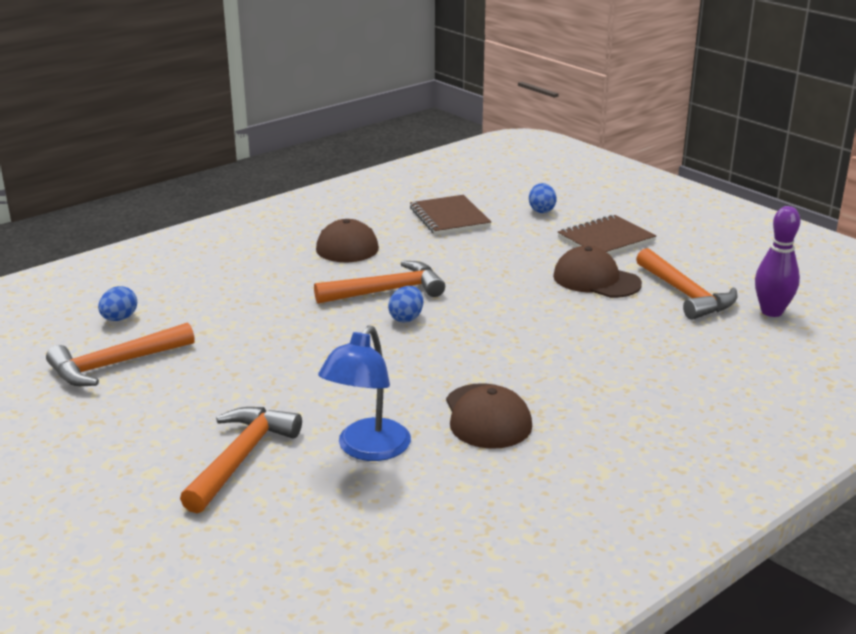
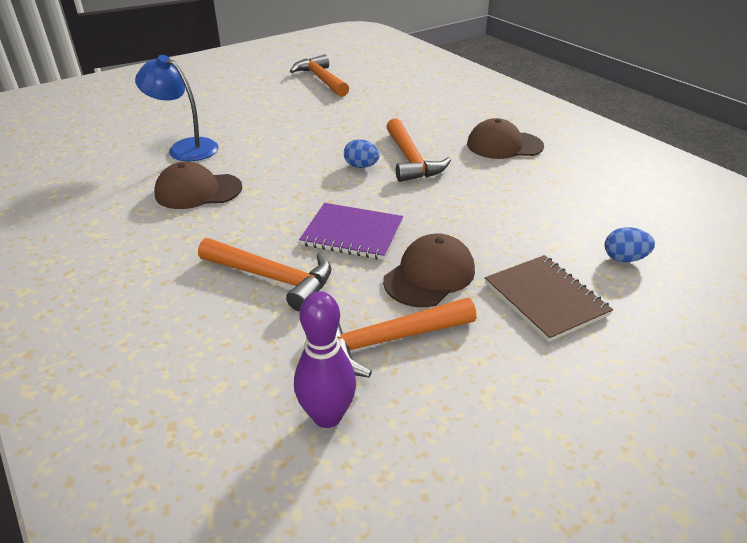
camera: 95 degrees right, 10 degrees up
blue egg [98,286,137,321] -> none
orange hammer [180,407,302,513] -> orange hammer moved to [198,238,332,312]
brown notebook [410,195,491,235] -> none
none -> purple notebook [299,203,403,260]

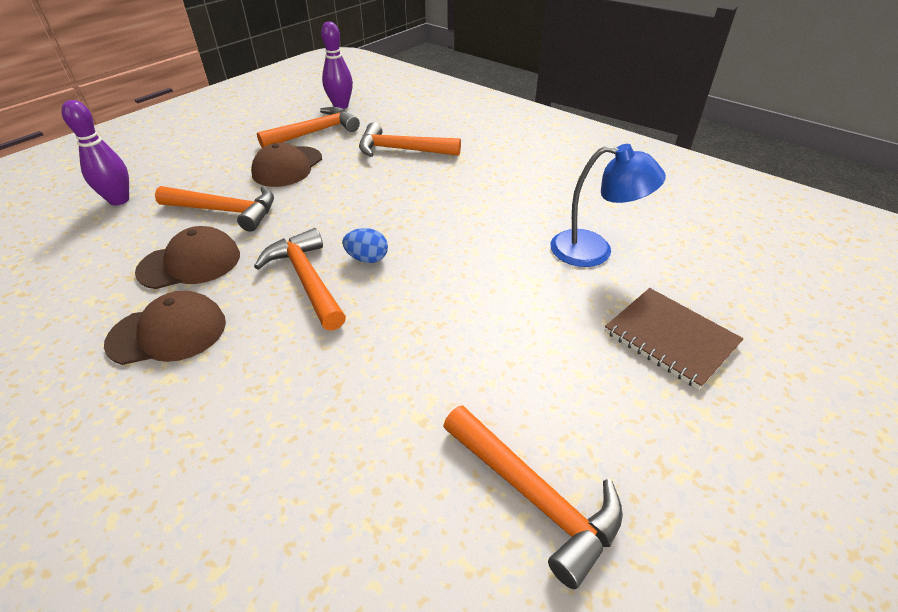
camera: 165 degrees right, 5 degrees up
brown cap [154,161,242,209] -> brown cap moved to [135,226,240,289]
purple notebook [299,203,403,260] -> none
brown notebook [485,255,613,342] -> brown notebook moved to [605,288,743,390]
blue egg [605,227,655,262] -> purple bowling pin [61,100,129,205]
none -> orange hammer [155,186,274,232]

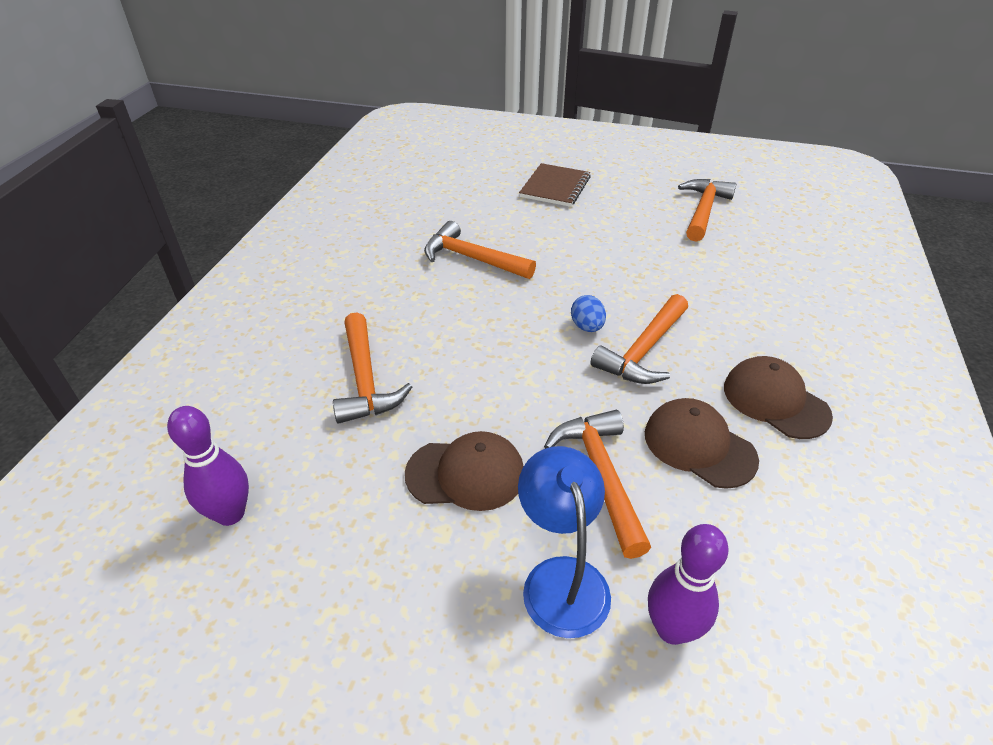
camera: 115 degrees left, 0 degrees up
orange hammer [257,107,360,148] -> orange hammer moved to [424,221,536,279]
blue lamp [550,144,666,267] -> blue lamp moved to [518,446,611,638]

